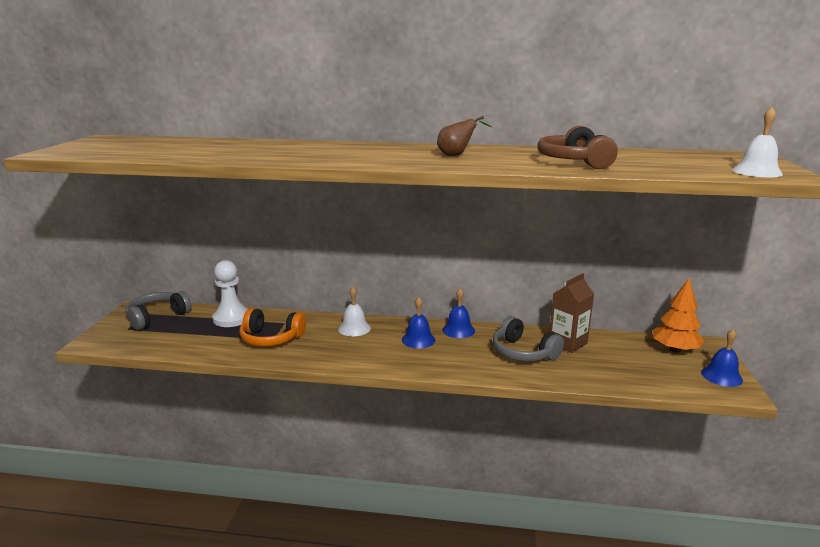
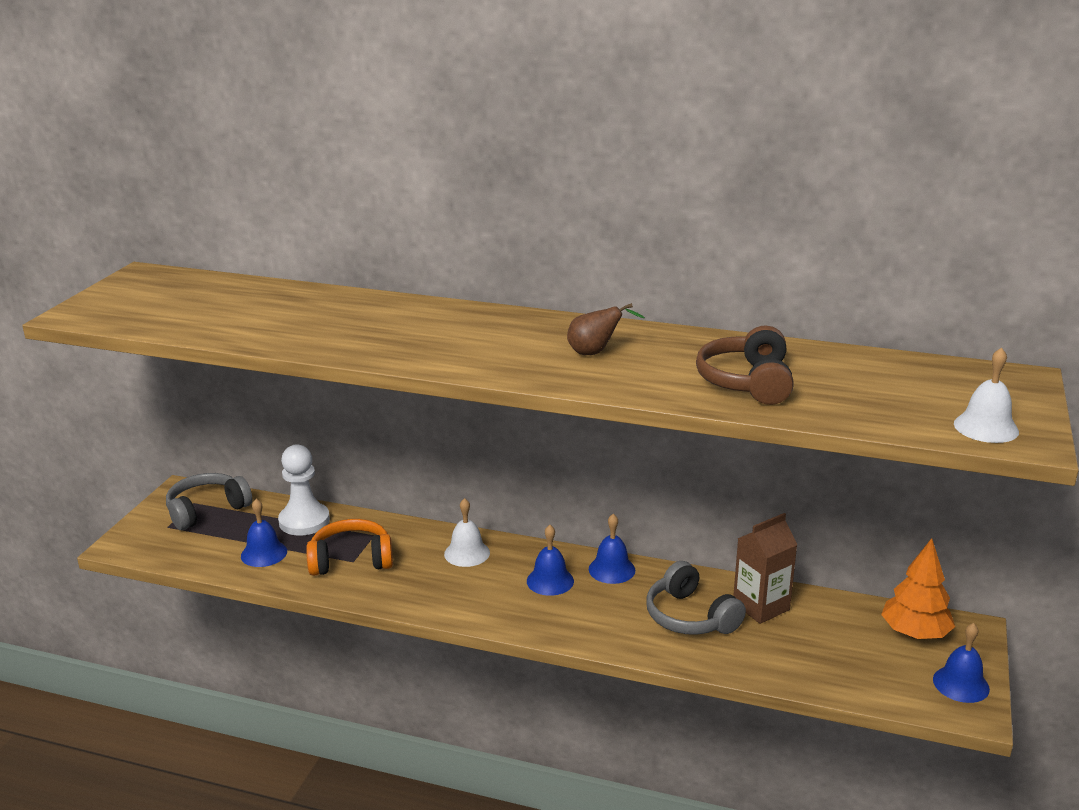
camera: 10 degrees right, 5 degrees up
orange headphones [239,308,306,346] -> orange headphones turned 150 degrees clockwise [306,519,393,576]
none -> blue bell [241,499,287,567]

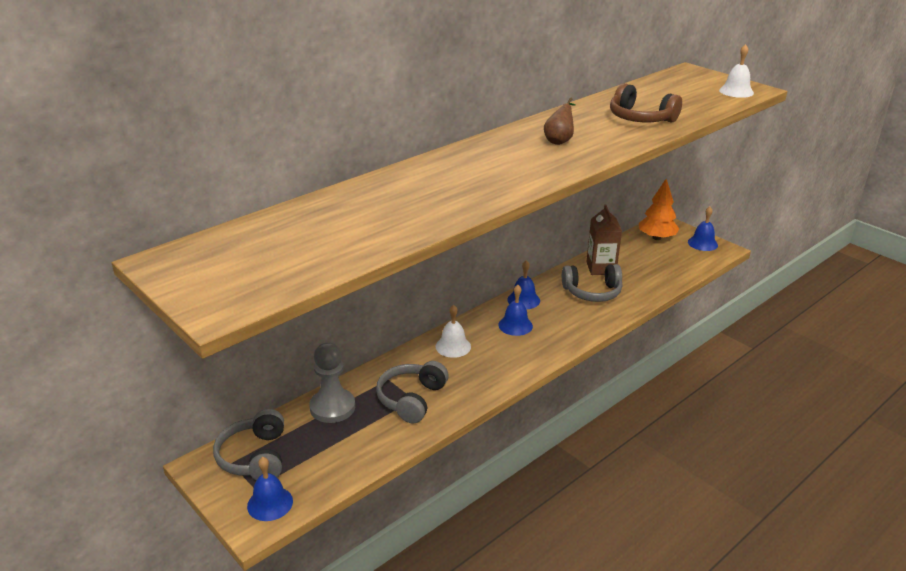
camera: 60 degrees left, 5 degrees up
blue bell [241,499,287,567] -> blue bell moved to [247,457,293,521]
white pawn [278,445,330,536] -> grey pawn [309,343,355,423]
orange headphones [306,519,393,576] -> grey headphones [376,361,449,423]

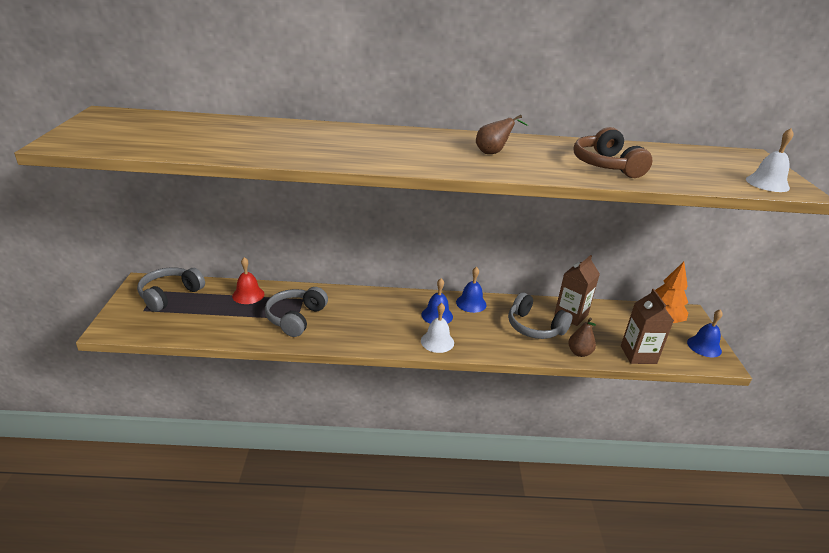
camera: 40 degrees right, 0 degrees up
blue bell [247,457,293,521] -> none
grey pawn [309,343,355,423] -> red bell [232,257,264,304]
grey headphones [376,361,449,423] -> grey headphones turned 45 degrees counterclockwise [265,287,328,337]
white bell [436,305,471,358] -> white bell moved to [421,303,454,353]
none -> brown pear [568,318,596,357]
none -> brown carton [621,289,674,364]

